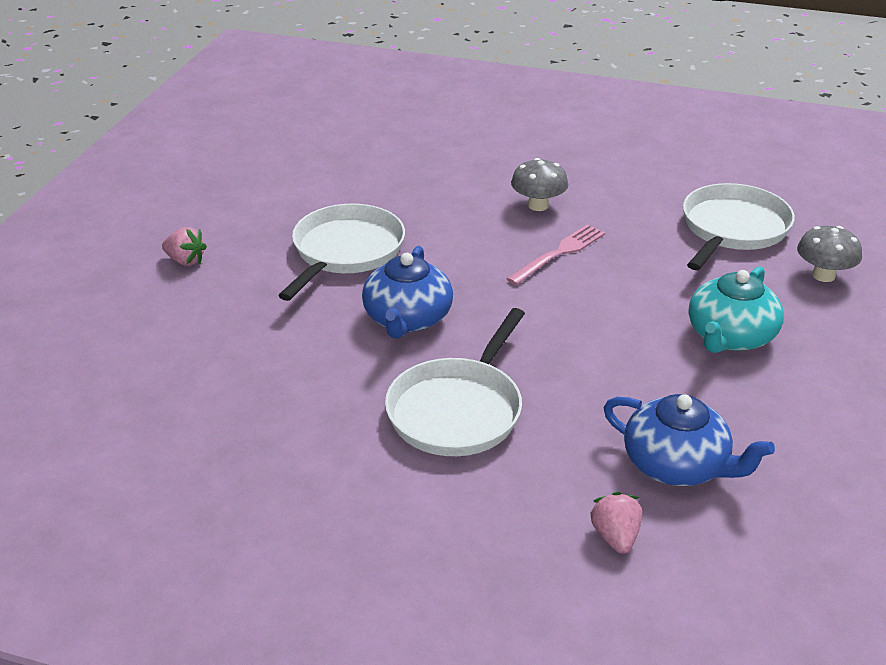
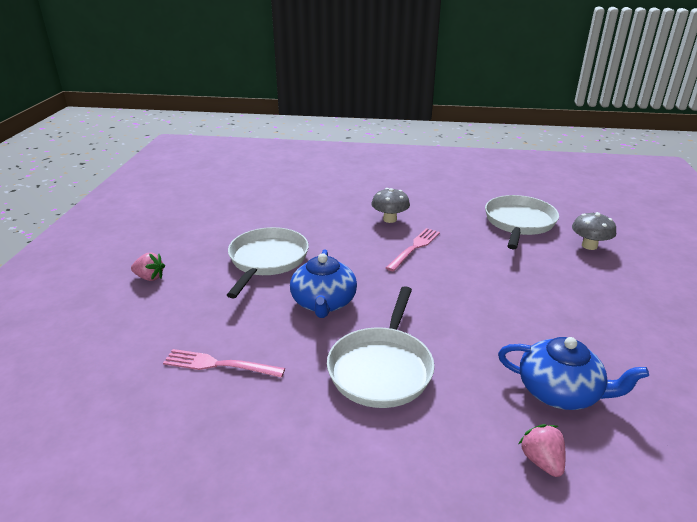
camera: 10 degrees left, 5 degrees down
turquoise teapot [689,266,784,353] -> none
none -> pink fork [163,349,285,378]

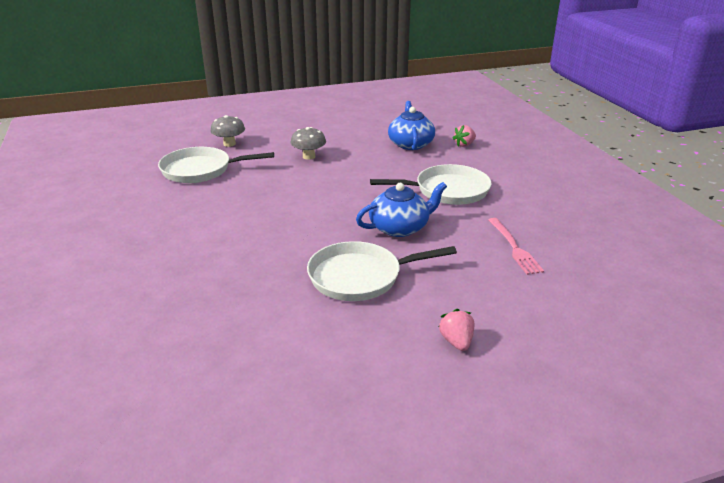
camera: 115 degrees left, 0 degrees up
grey mushroom [372,188,410,223] -> grey mushroom moved to [290,127,326,160]
pink fork [386,228,440,272] -> none

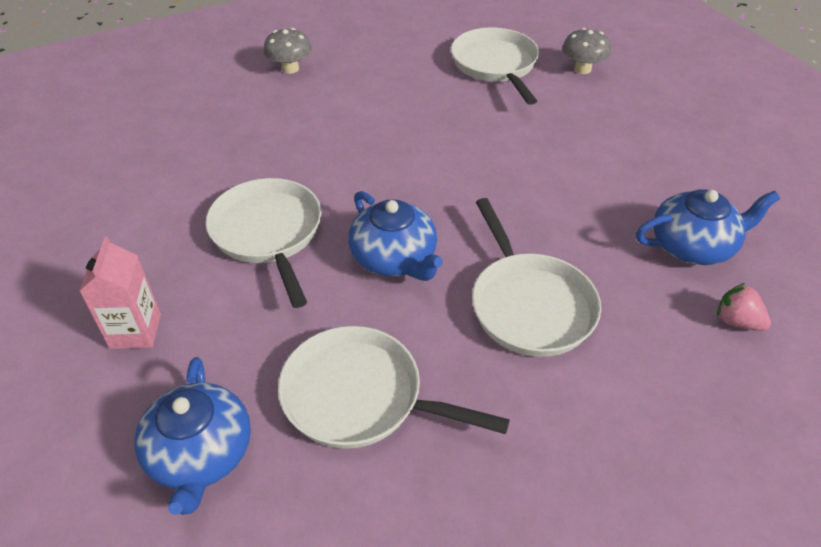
camera: 80 degrees right, 15 degrees up
grey mushroom [290,127,326,160] -> grey mushroom moved to [263,28,312,74]
pink strawberry [438,309,474,351] -> pink carton [79,236,161,349]
pink fork [488,218,544,275] -> white pan [278,326,510,449]
none -> blue teapot [134,357,251,515]

